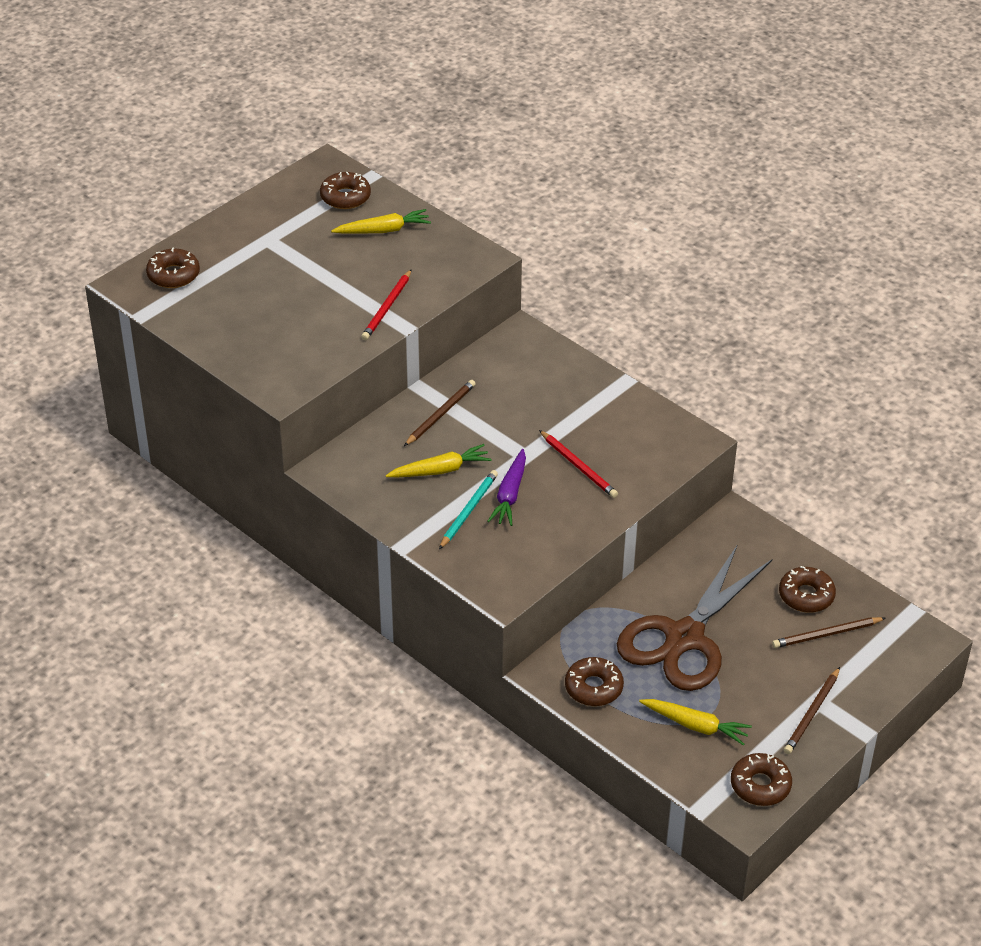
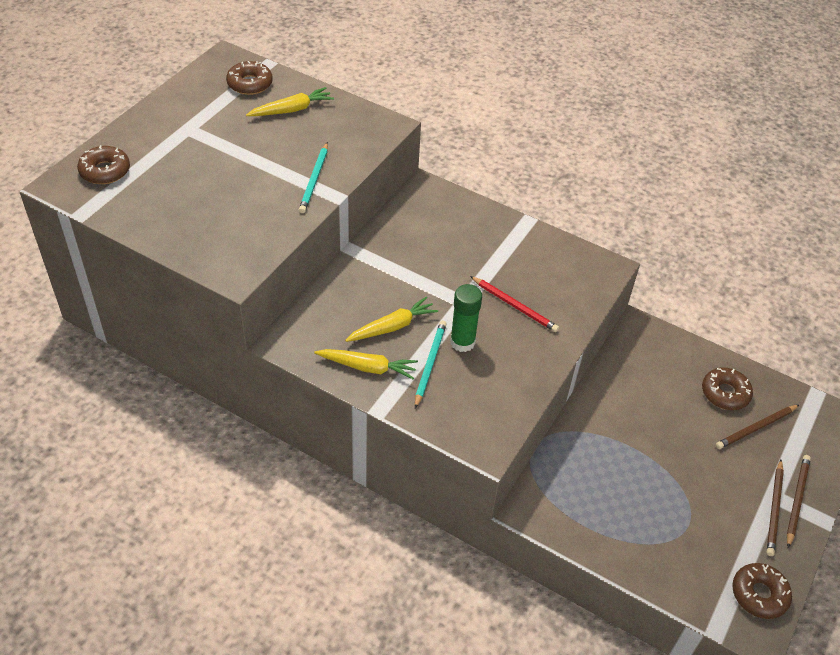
camera: 15 degrees left, 5 degrees up
red pencil [361,269,412,340] -> turquoise pencil [299,142,328,213]
brown pencil [404,380,476,446] -> brown pencil moved to [787,455,811,548]
purple carrot [487,449,526,526] -> green glue stick [450,284,482,352]
brown donut [565,657,624,706] -> none
brown scissors [617,544,772,691] -> none
yellow carrot [639,699,752,746] -> yellow carrot moved to [314,349,418,379]

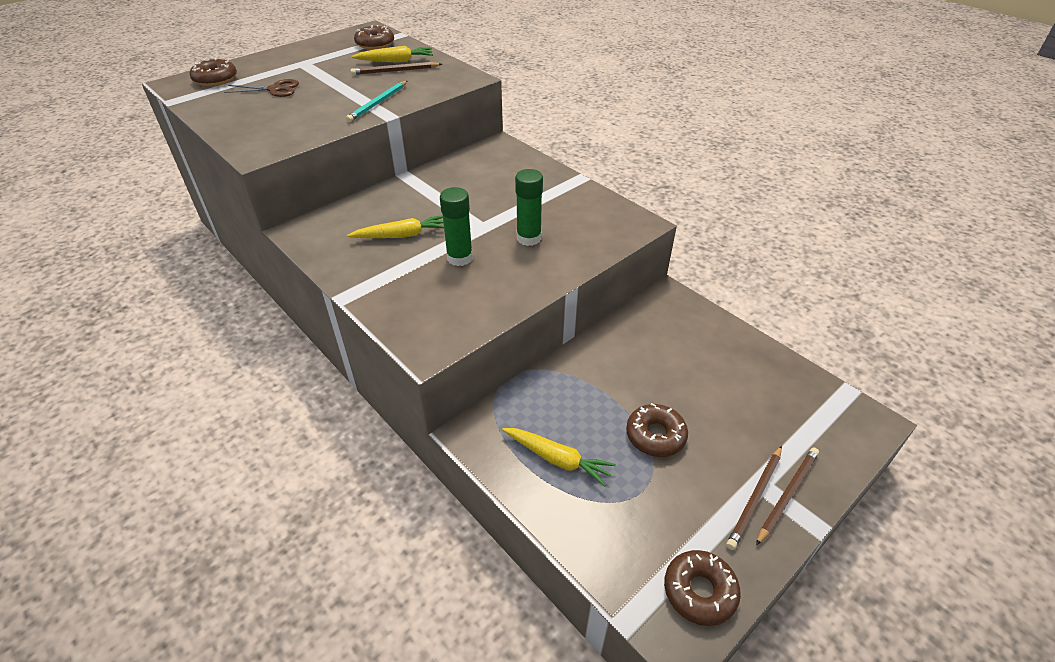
camera: 20 degrees right, 5 degrees down
yellow carrot [314,349,418,379] -> yellow carrot moved to [502,428,616,486]
turquoise pencil [415,321,447,408] -> none
red pencil [470,276,559,332] -> green glue stick [515,169,543,246]
brown donut [702,368,753,410] -> brown donut moved to [626,403,688,457]
brown pencil [716,405,799,449] -> brown pencil moved to [351,62,442,75]
none -> brown scissors [224,79,299,97]

